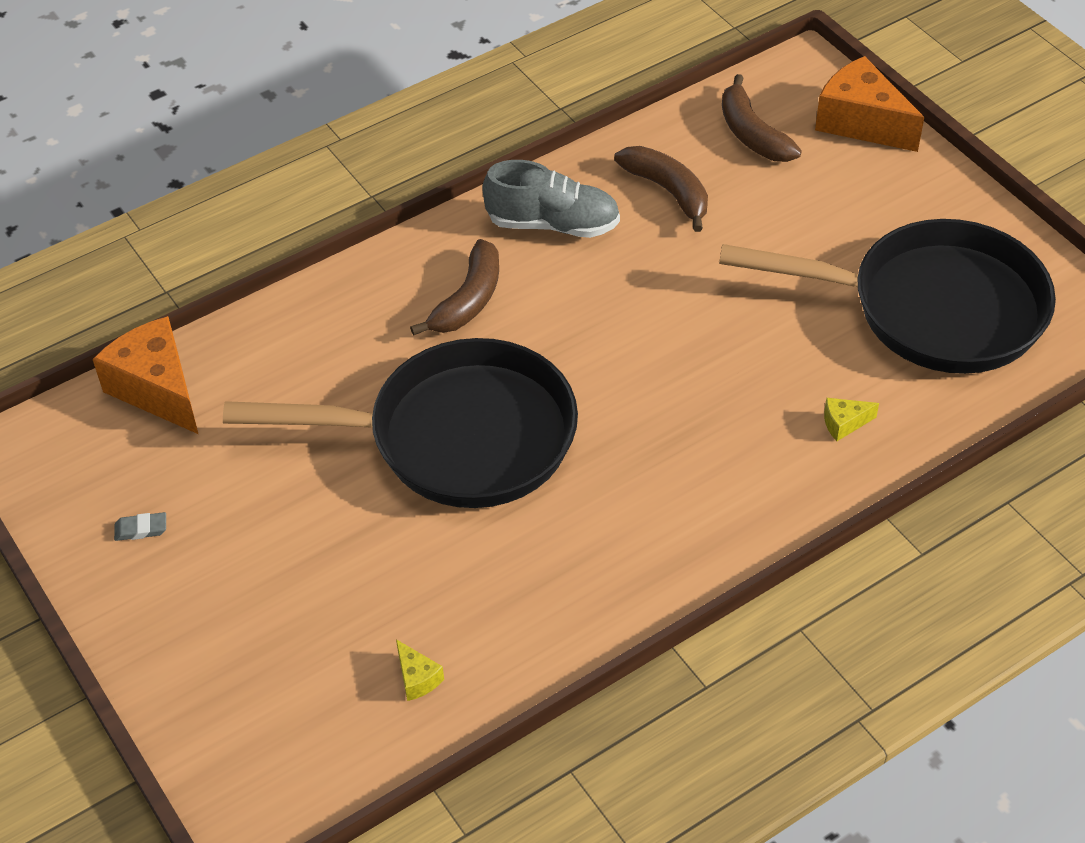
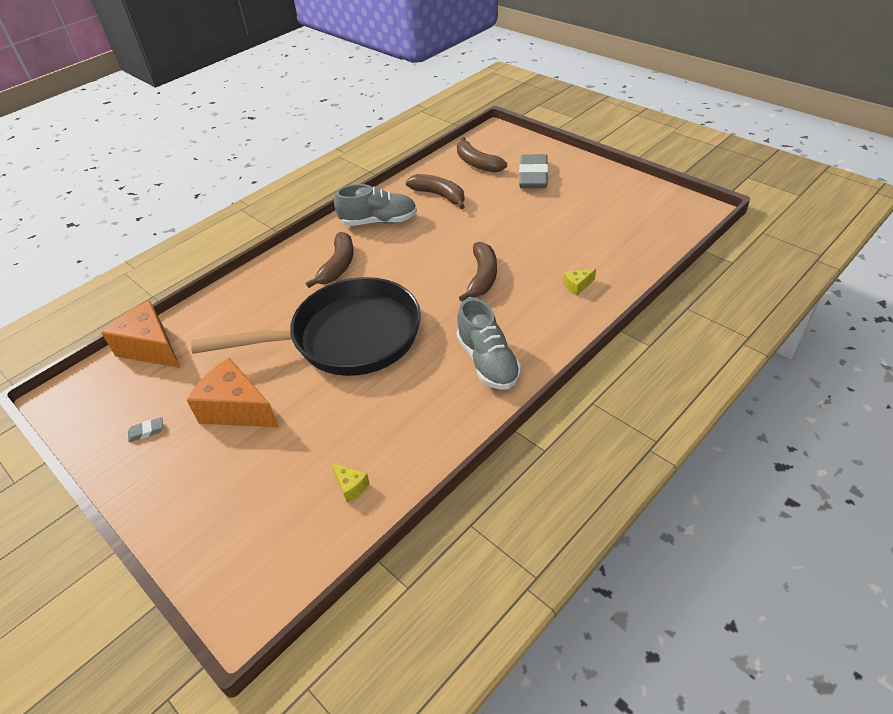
camera: 10 degrees left, 5 degrees down
black pan [719,219,1056,374] -> none
orange cheese [815,56,924,152] -> orange cheese moved to [187,358,279,427]
none -> grey shoe [457,298,521,390]
none -> brown banana [459,242,497,302]
none -> grey eraser [519,154,548,188]

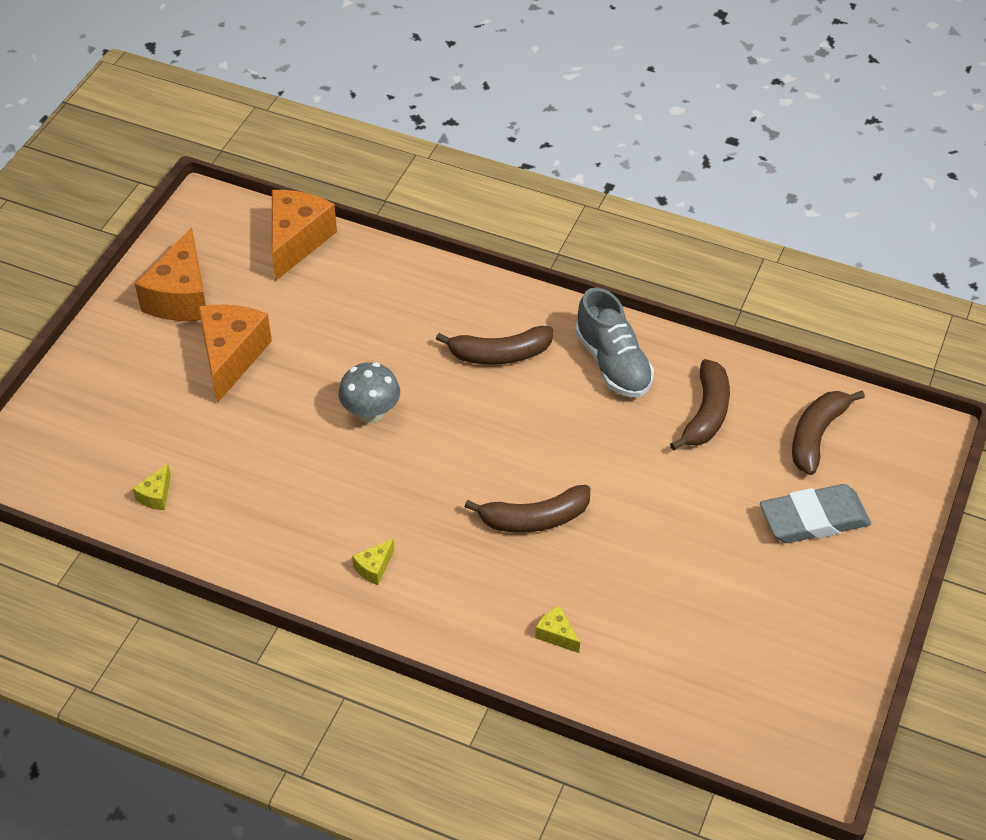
camera: 65 degrees right, 5 degrees up
grey eraser [128,417,163,442] -> orange cheese [135,227,206,321]
black pan [191,277,421,376] -> grey mushroom [339,362,400,423]
grey shoe [457,298,521,390] -> yellow cheese [352,538,394,585]

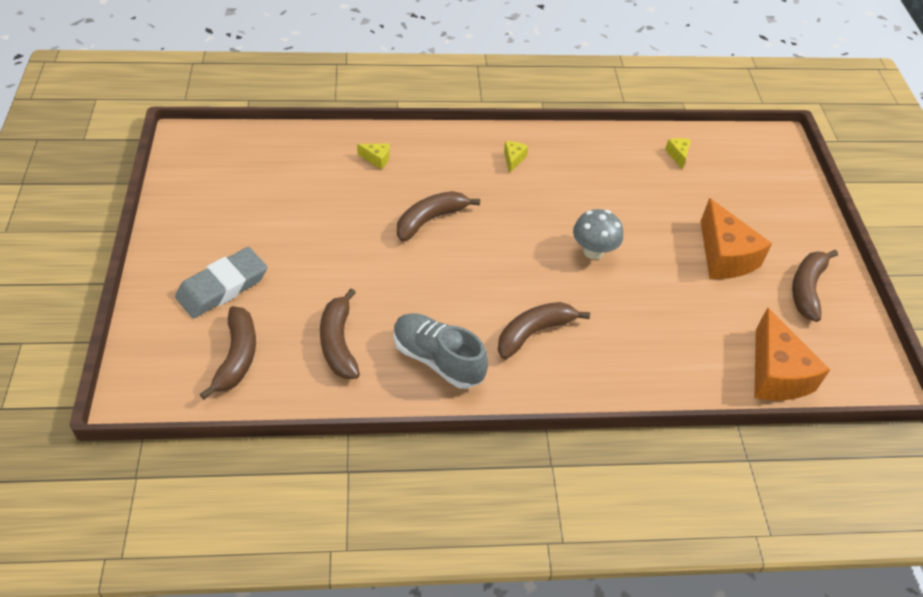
camera: 150 degrees right, 0 degrees up
orange cheese [135,227,206,321] -> brown banana [792,250,838,322]

